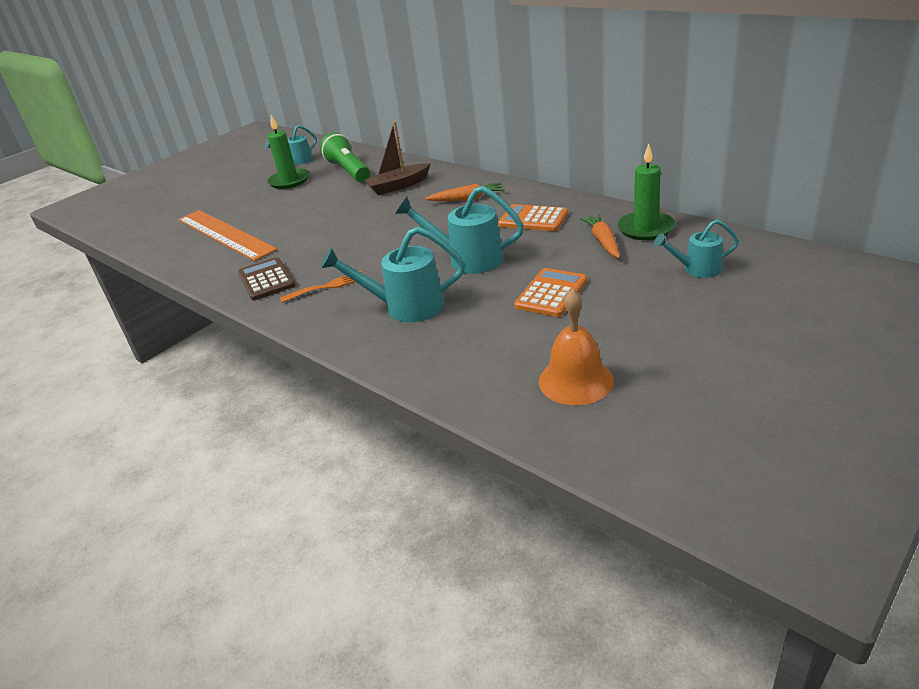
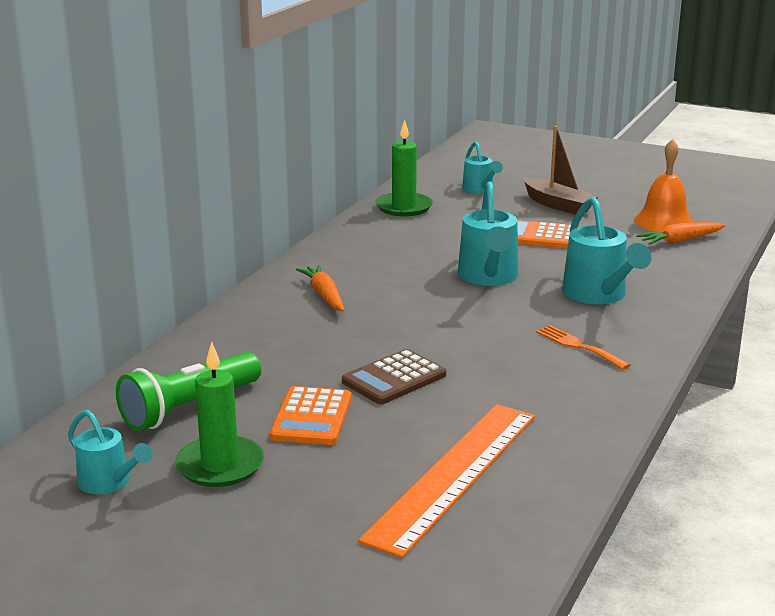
camera: 110 degrees left, 10 degrees down
brown calculator [238,257,295,301] -> brown calculator moved to [342,349,446,404]
brown boat [364,121,431,195] -> brown boat moved to [523,126,598,215]
orange calculator [498,204,568,231] -> orange calculator moved to [270,386,351,445]
orange carrot [580,214,620,258] -> orange carrot moved to [636,222,726,245]

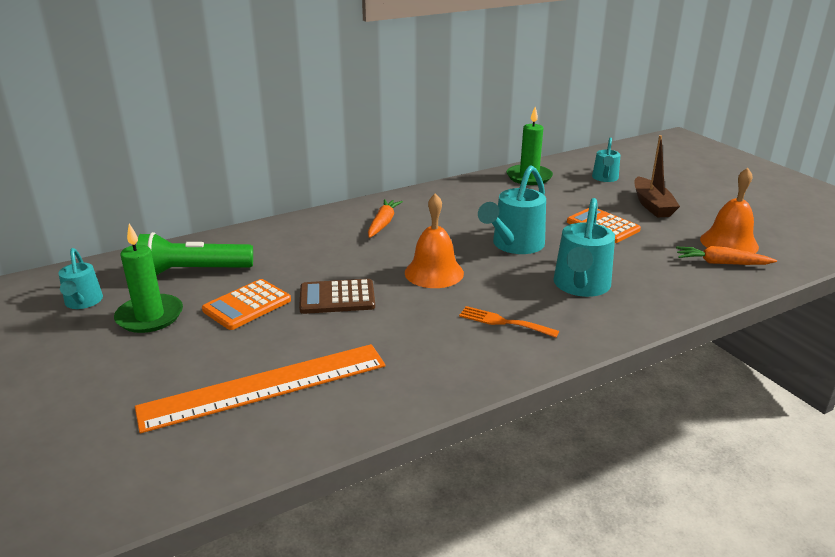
camera: 35 degrees right, 5 degrees up
orange fork [536,325,630,370] -> orange fork turned 60 degrees counterclockwise [459,306,559,338]
none -> orange bell [405,193,464,288]

